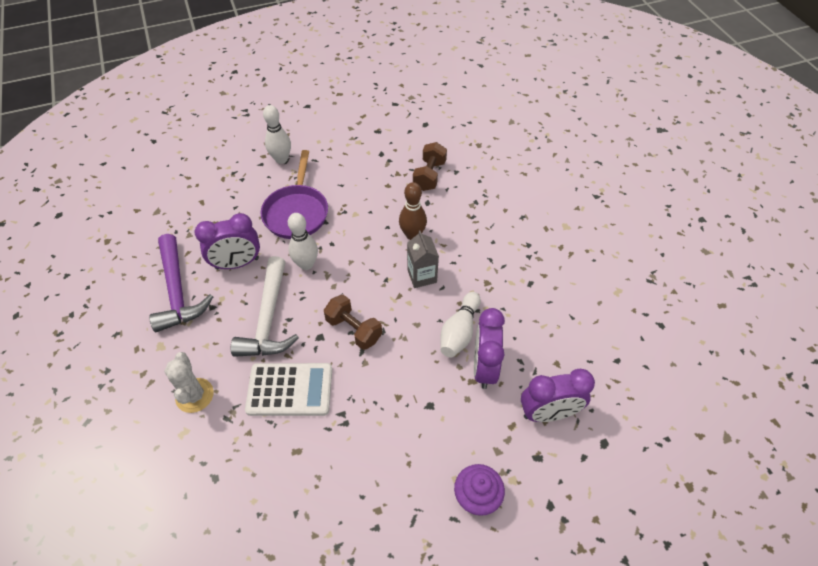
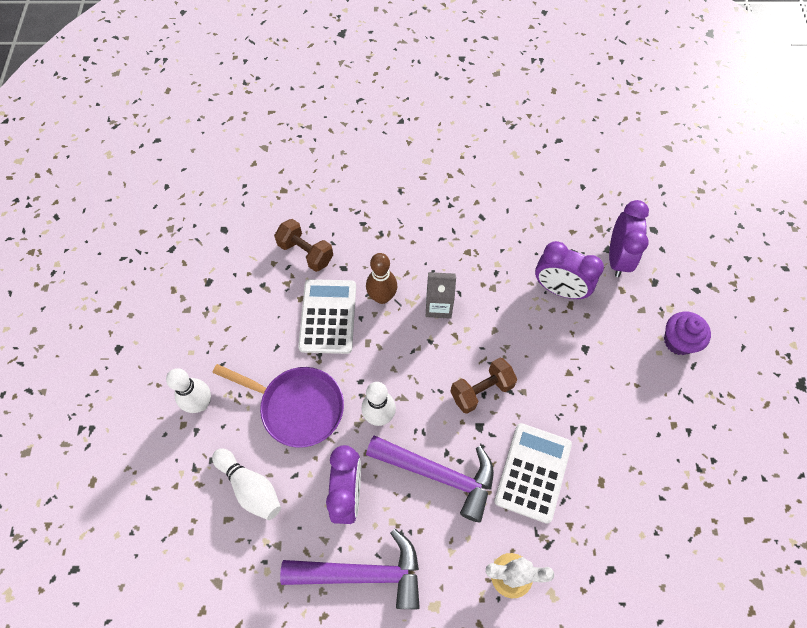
camera: 70 degrees left, 10 degrees up
white hammer [231,256,299,357] -> purple hammer [366,435,494,522]
white bowling pin [440,292,481,357] -> white bowling pin moved to [212,448,281,520]
none -> white calculator [298,279,356,354]

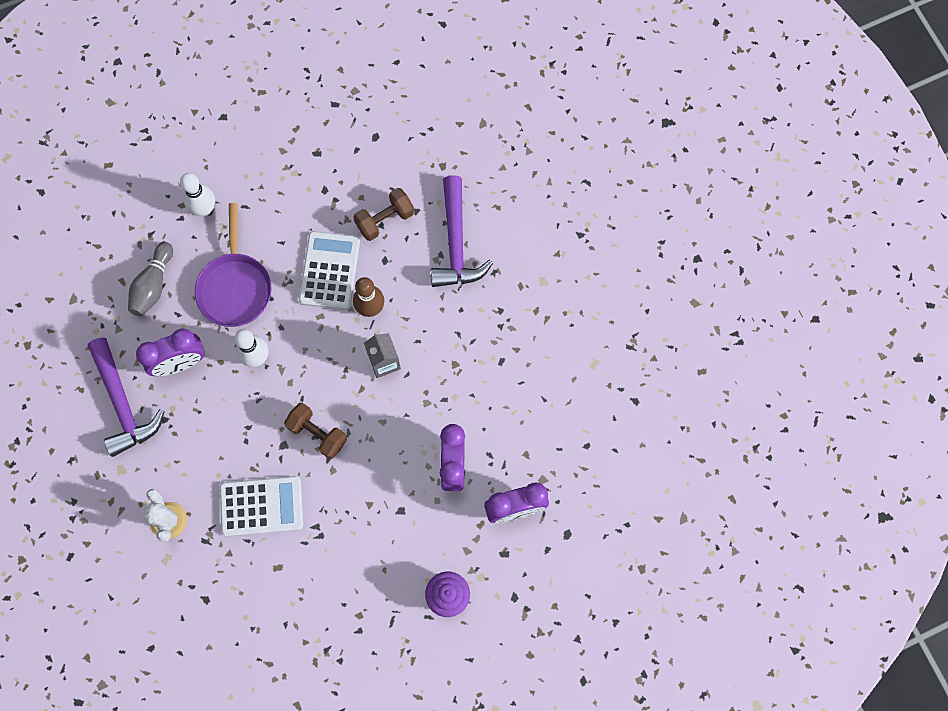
camera: 65 degrees right, 10 degrees up
white bowling pin [212,448,281,520] -> grey bowling pin [128,242,173,316]
brown dumbbell [274,219,333,272] -> brown dumbbell turned 45 degrees clockwise [354,188,414,241]
white calculator [298,279,356,354] -> white calculator turned 60 degrees counterclockwise [299,231,360,310]
purple hammer [366,435,494,522] -> purple hammer moved to [431,175,493,287]

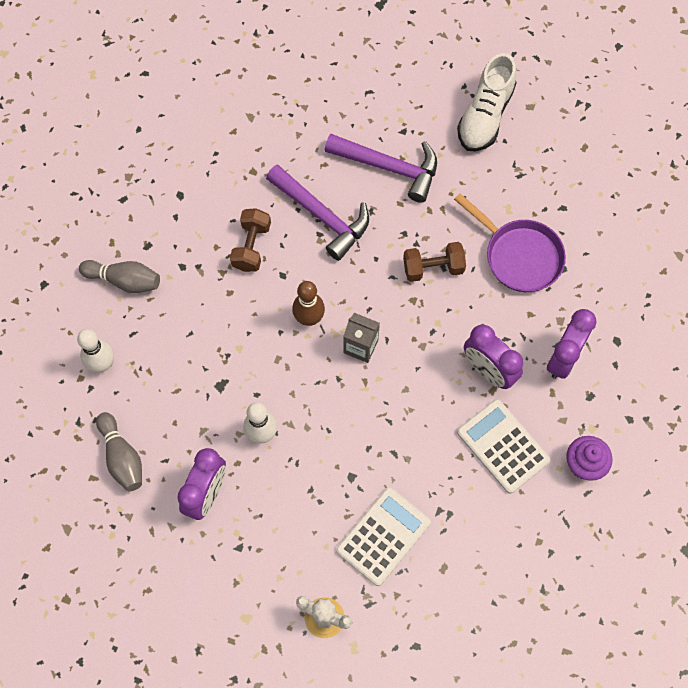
camera: 45 degrees left, 5 degrees down
purple hammer [88,337,165,457] -> purple hammer moved to [325,134,437,203]
purple pan [195,203,272,327] -> purple pan moved to [454,193,566,292]
brown dumbbell [284,403,347,459] -> brown dumbbell moved to [403,242,466,282]
white calculator [299,231,360,310] -> white calculator moved to [457,399,551,494]
none -> grey bowling pin [79,260,160,293]
none -> white shoe [457,53,517,151]

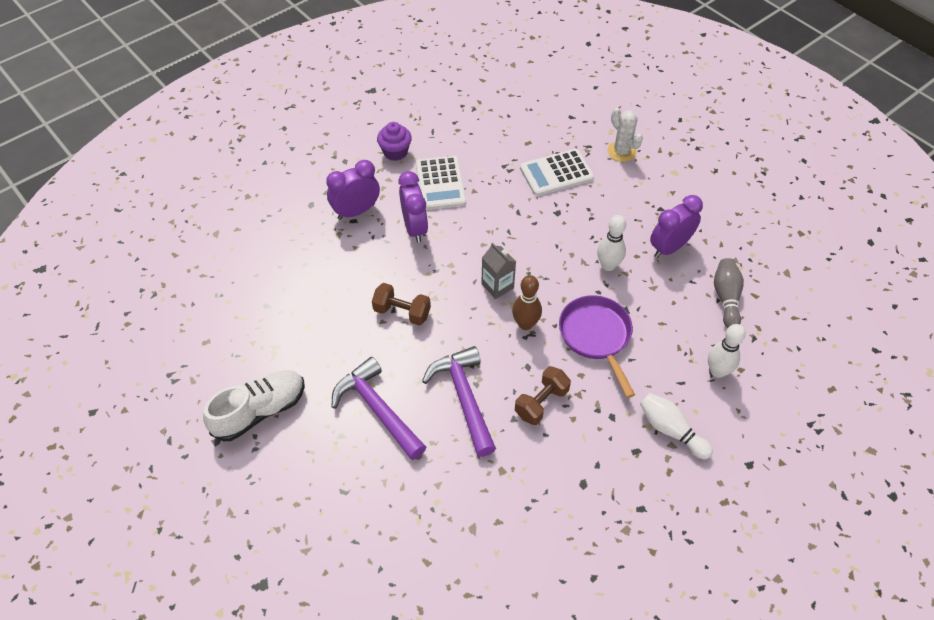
camera: 150 degrees left, 15 degrees down
grey bowling pin [79,260,160,293] -> white bowling pin [640,393,713,459]
purple pan [454,193,566,292] -> purple pan moved to [559,295,635,398]

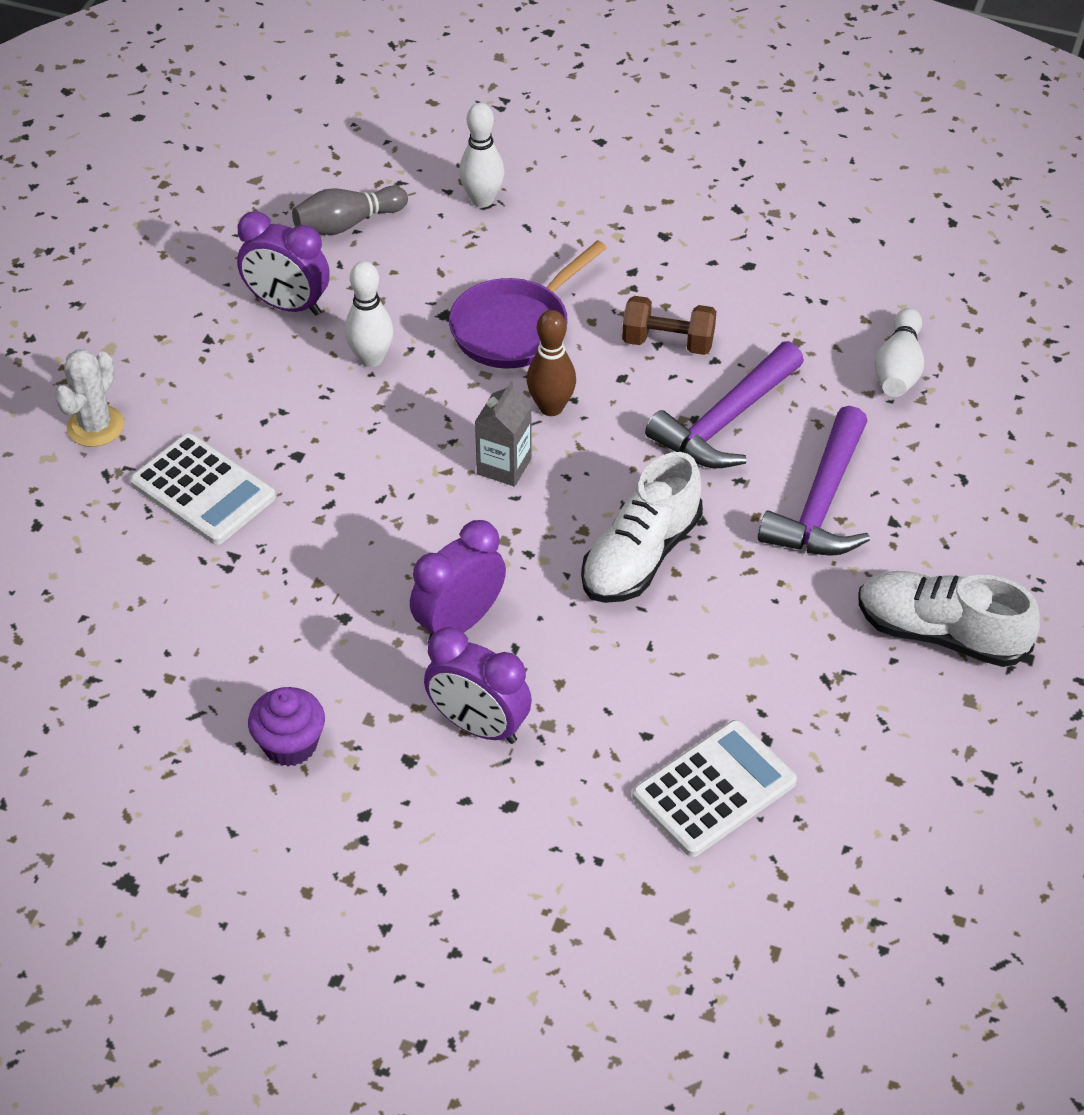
camera: 120 degrees left, 5 degrees down
brown dumbbell [372,283,431,325] -> white shoe [581,452,703,603]
white calculator [416,156,466,210] -> white calculator moved to [632,720,797,857]
white bowling pin [640,393,713,459] -> white bowling pin moved to [875,308,924,397]

